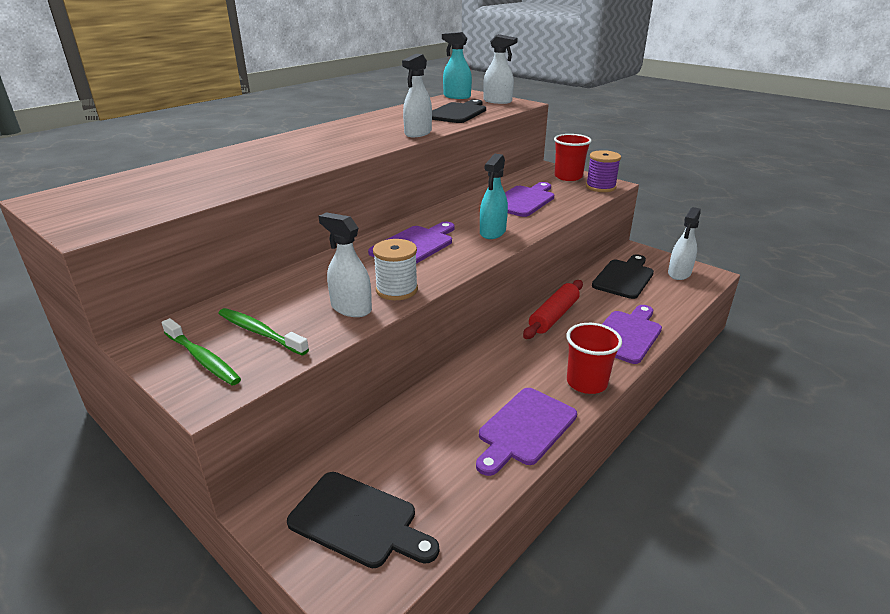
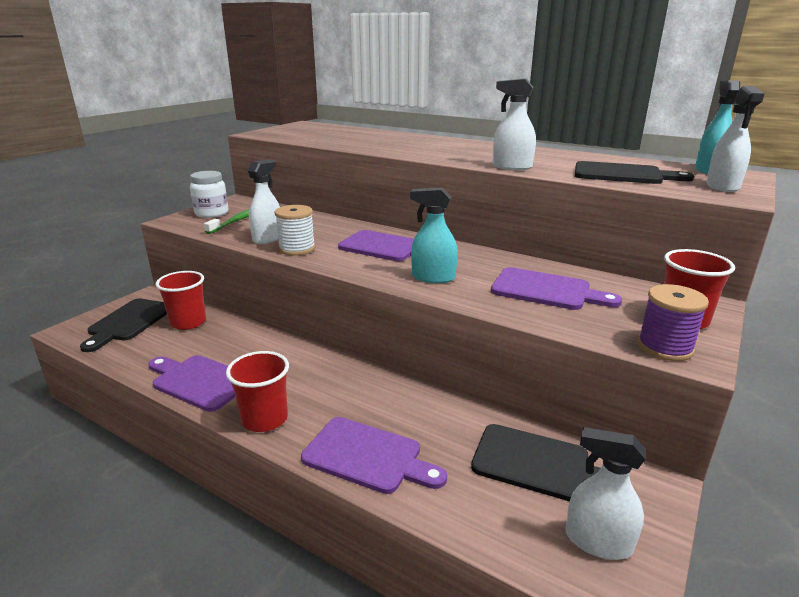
camera: 80 degrees right, 5 degrees down
green toothbrush [162,318,241,386] -> white jar [190,171,228,218]
red rolling pin [523,280,583,339] -> none
none -> red cup [156,271,206,330]

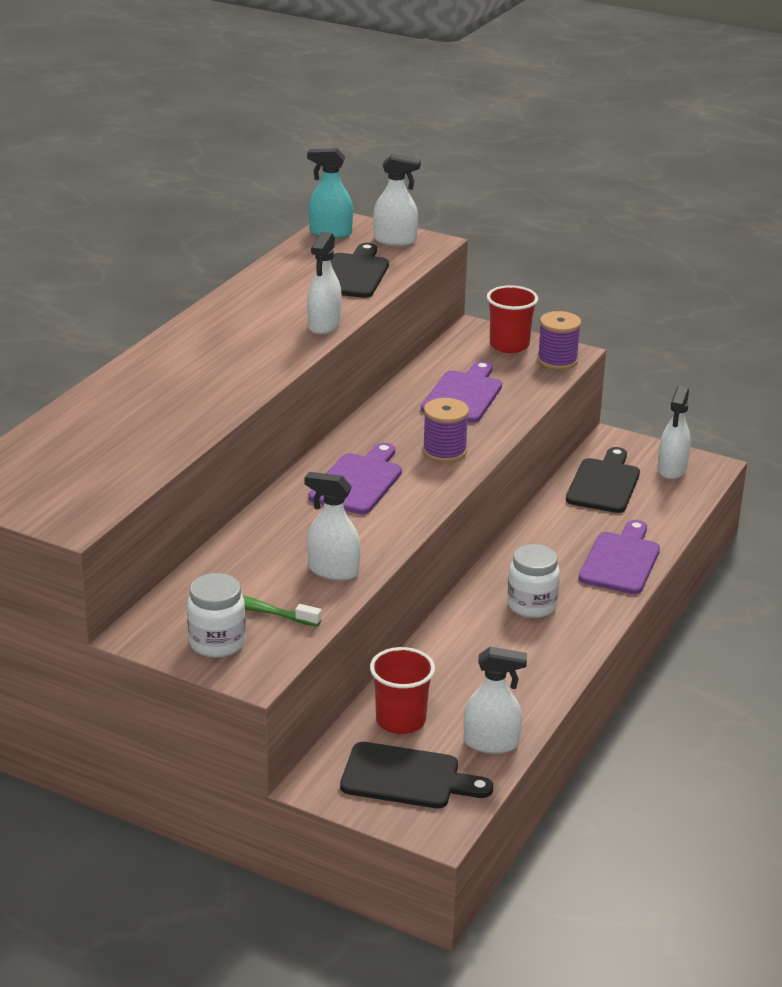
camera: 95 degrees left, 5 degrees up
purple cutting board [148,355,235,412] -> none
red cup [226,351,289,432] -> none
white spool [275,205,315,256] -> none
turquoise spray bottle [410,187,458,283] -> purple spool [423,398,469,463]
none -> white spray bottle [464,647,527,754]
none -> white jar [507,544,560,618]

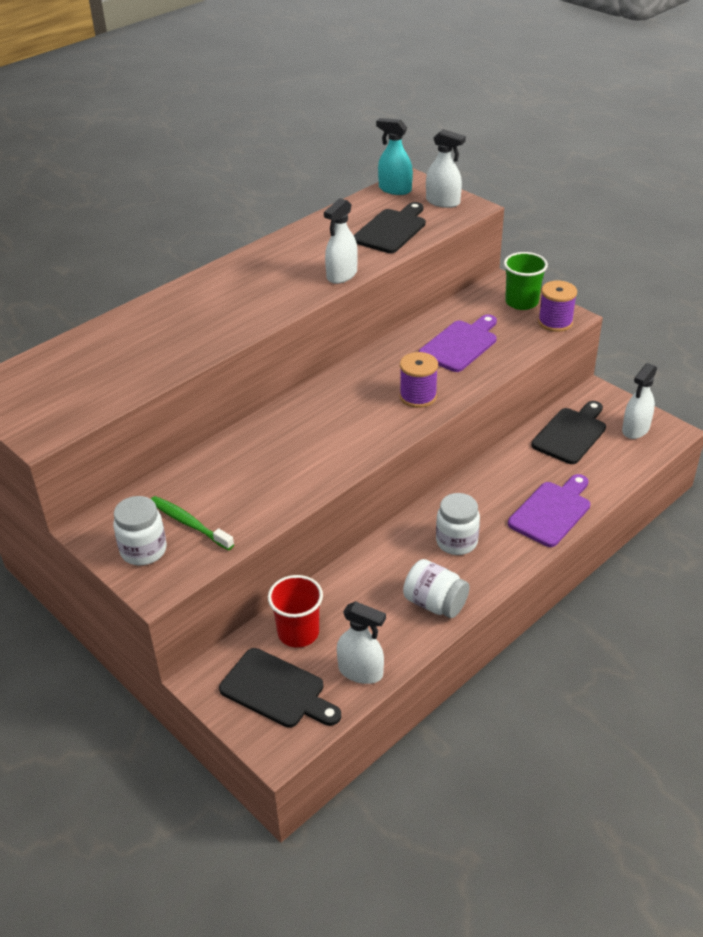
camera: 20 degrees right, 10 degrees up
white spray bottle [305,472,361,581] -> none
purple cutting board [308,442,402,514] -> none
red cup [487,285,538,353] -> green cup [504,252,548,310]
none -> white jar [403,559,470,618]

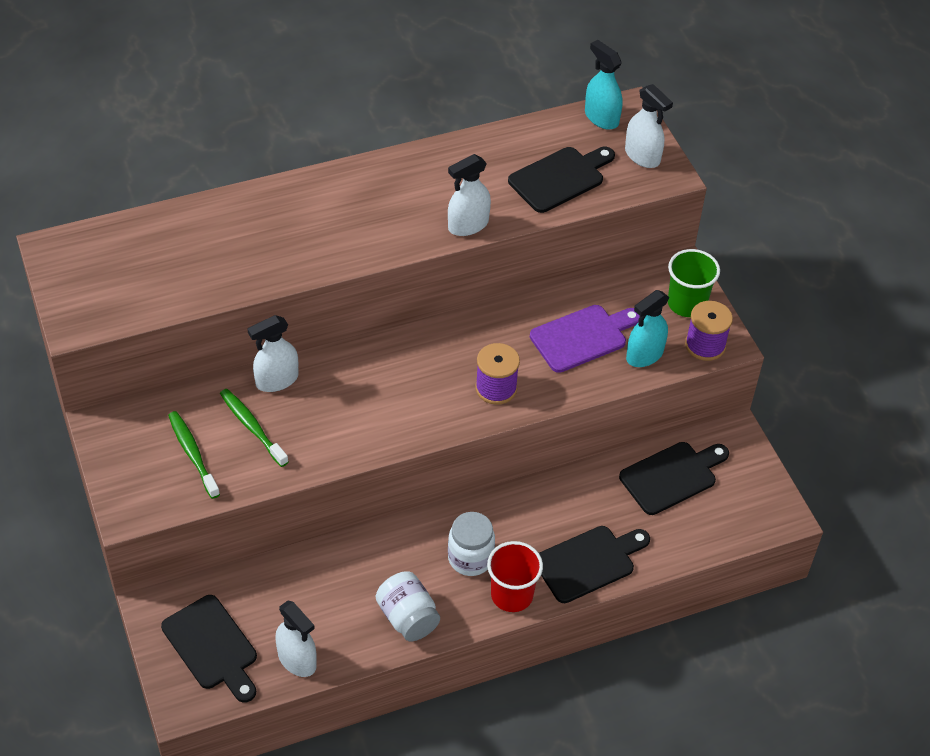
camera: 20 degrees right, 10 degrees up
white jar [113,496,167,565] -> none
red cup [268,575,323,648] -> red cup moved to [487,541,543,612]
purple cutting board [508,474,590,547] -> black cutting board [539,526,650,603]
white spray bottle [622,363,657,439] -> white spray bottle moved to [247,315,298,392]
none -> green toothbrush [220,389,288,467]
none -> turquoise spray bottle [626,290,669,367]

